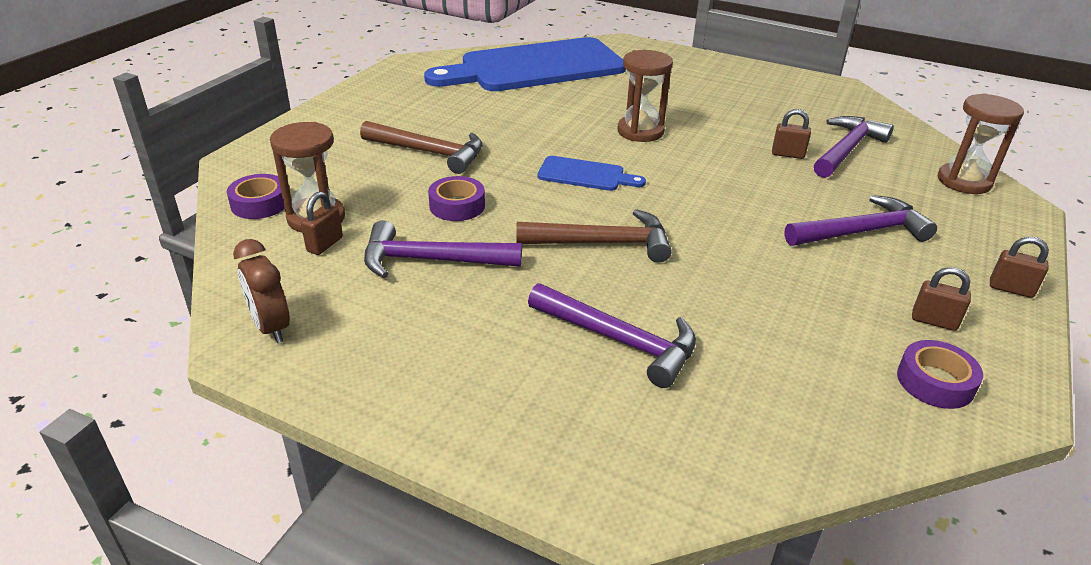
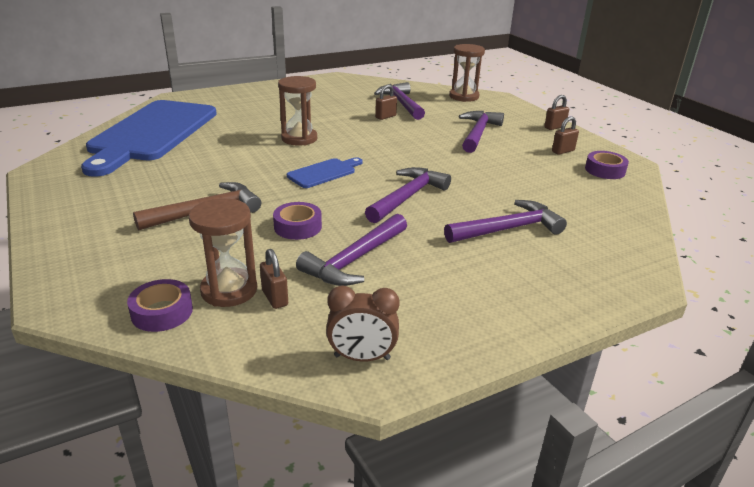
camera: 55 degrees left, 5 degrees down
brown hammer [516,209,672,263] -> purple hammer [365,167,451,223]

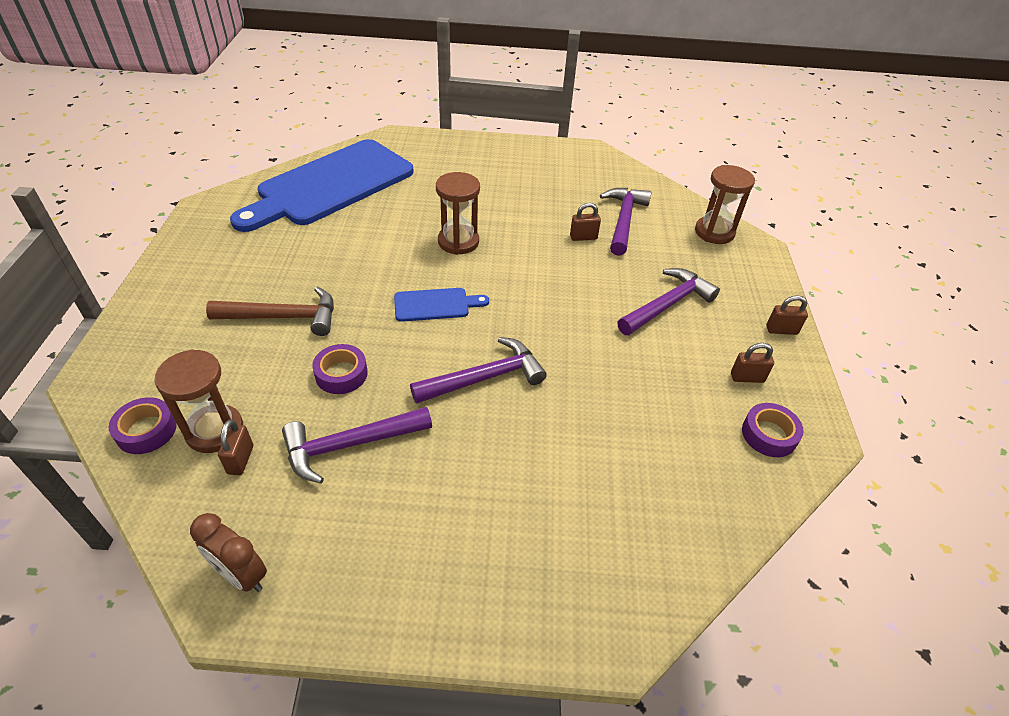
camera: 30 degrees right, 15 degrees up
purple hammer [444,200,567,243] -> none

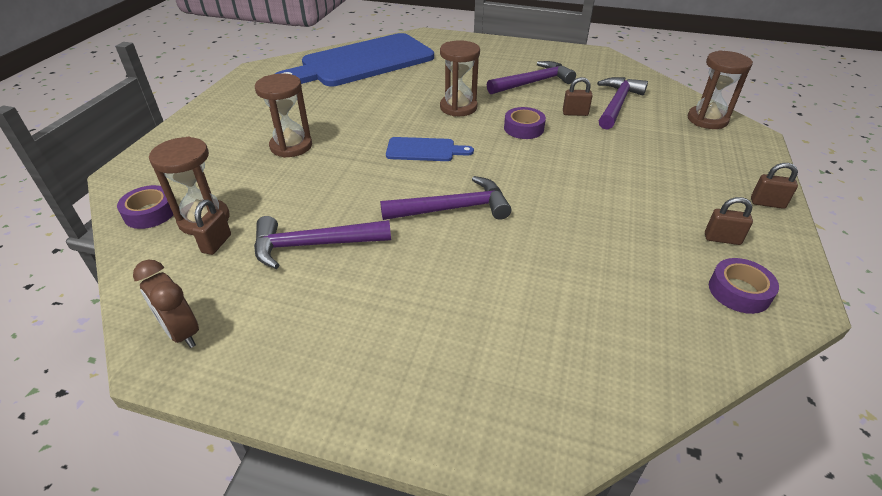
camera: 15 degrees right, 5 degrees down
brown hammer [206,287,334,336] -> brown hourglass [255,74,312,158]
purple tape [312,344,368,394] -> purple tape moved to [504,107,546,139]
purple hammer [618,268,720,335] -> purple hammer moved to [487,61,576,94]

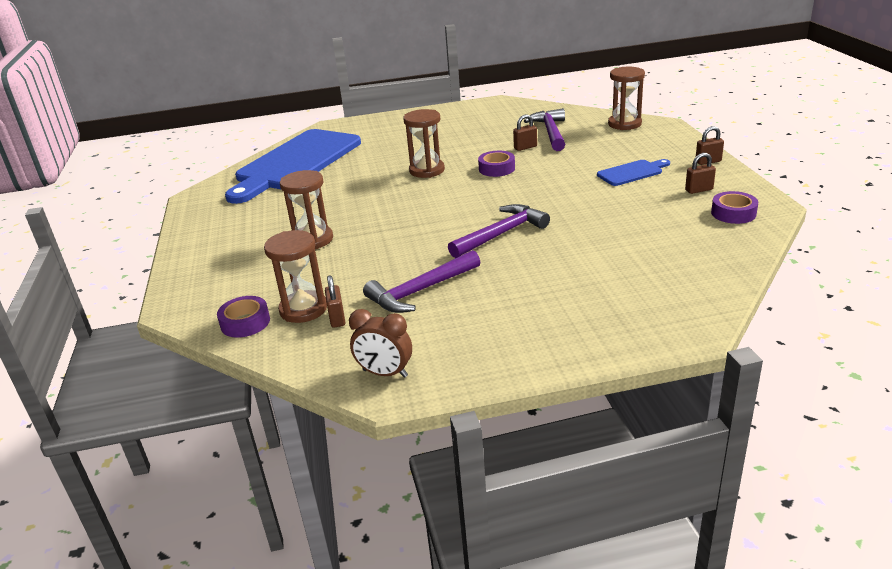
camera: 25 degrees left, 10 degrees down
blue cutting board [386,137,474,161] -> blue cutting board moved to [597,159,670,186]
purple hammer [487,61,576,94] -> none

